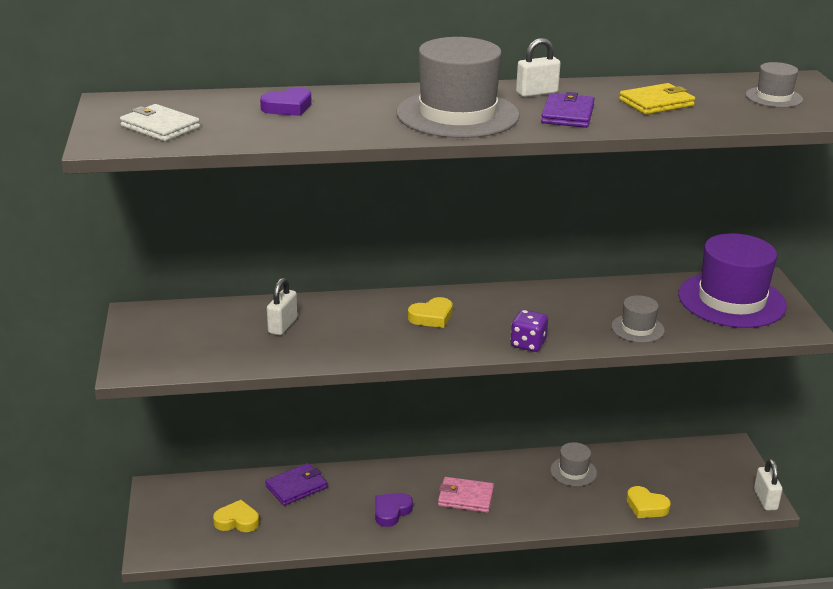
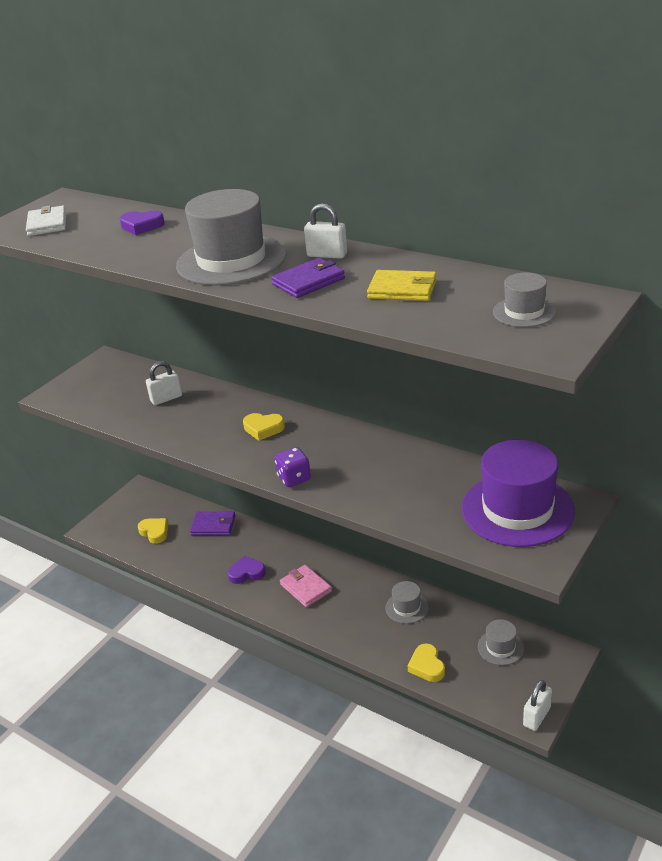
camera: 45 degrees right, 5 degrees up
grey hat [611,295,665,343] -> grey hat moved to [478,619,524,665]

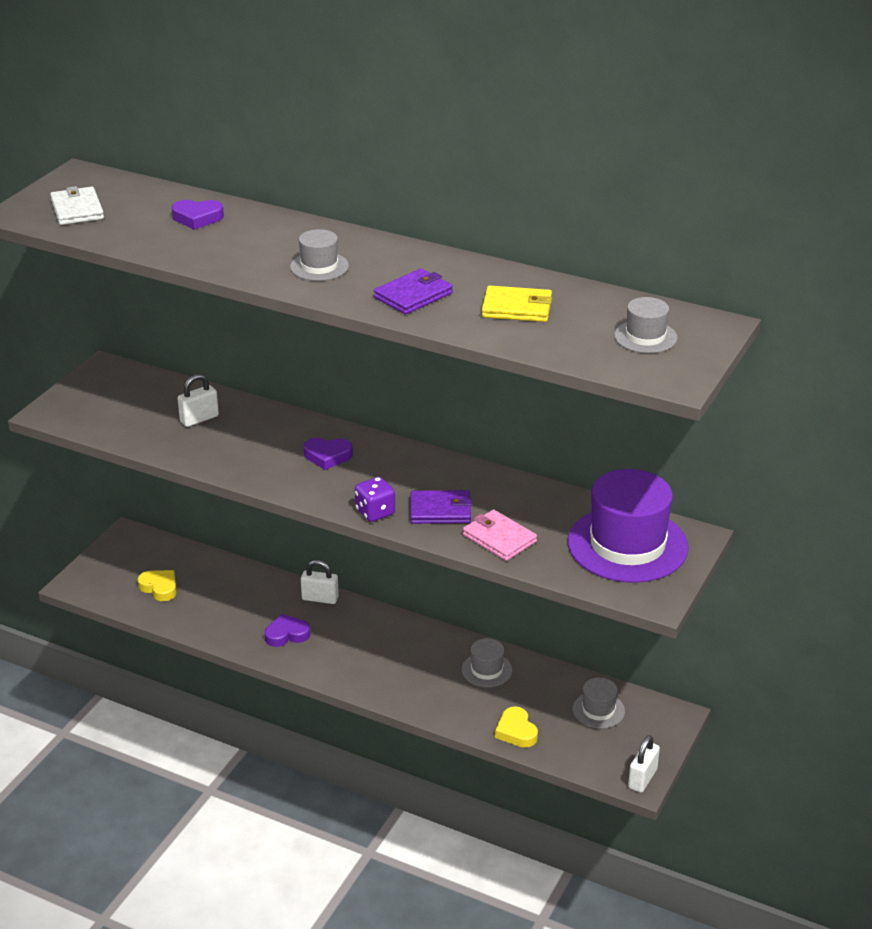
camera: 10 degrees left, 0 degrees up
grey hat [176,189,287,285] -> grey hat [290,229,349,281], size x0.48
purple wallet [190,511,236,535] -> purple wallet moved to [410,490,472,524]
yellow heart [243,413,285,441] -> purple heart [303,438,353,470]
pink wallet [280,565,332,607] -> pink wallet moved to [463,509,537,561]
white padlock [304,203,347,259] -> white padlock moved to [301,560,339,604]

